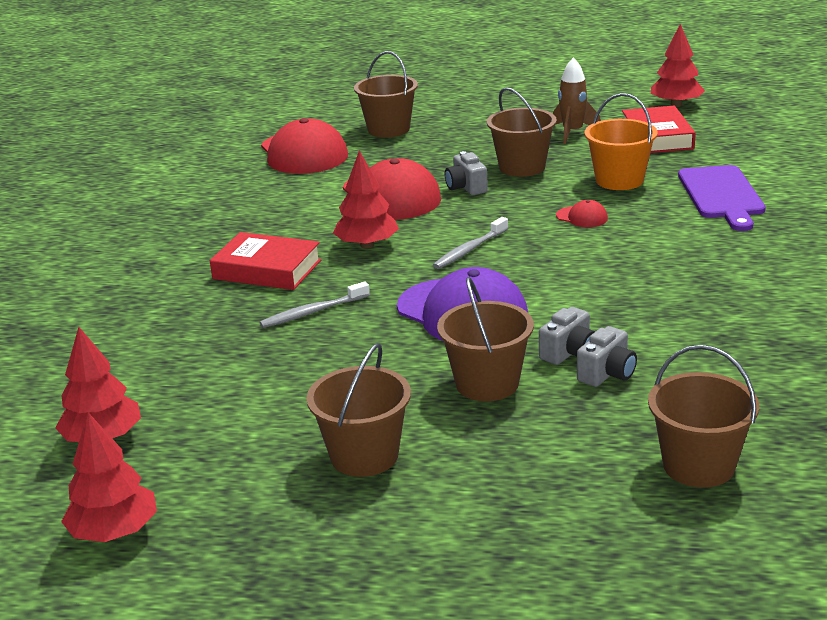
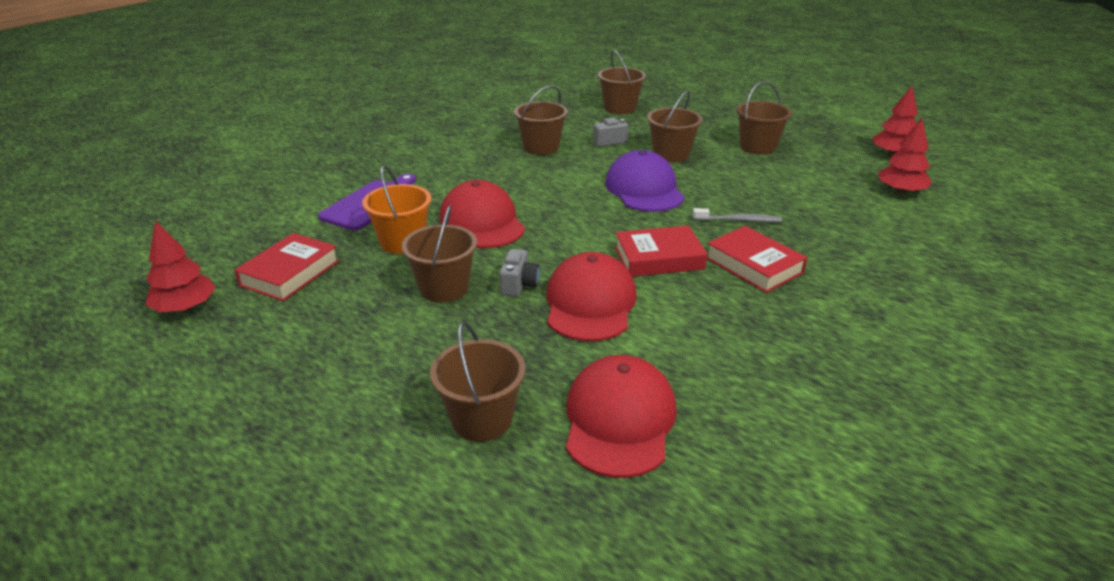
camera: 150 degrees left, 5 degrees up
red tree [333,150,399,248] -> red book [615,225,707,277]
grey toothbrush [433,217,508,269] -> none
grey camera [539,307,595,365] -> none
brown rocket [553,57,601,144] -> none
red cap [556,200,608,227] -> red cap [439,180,525,248], size x2.35
none -> brown bucket [514,85,568,155]

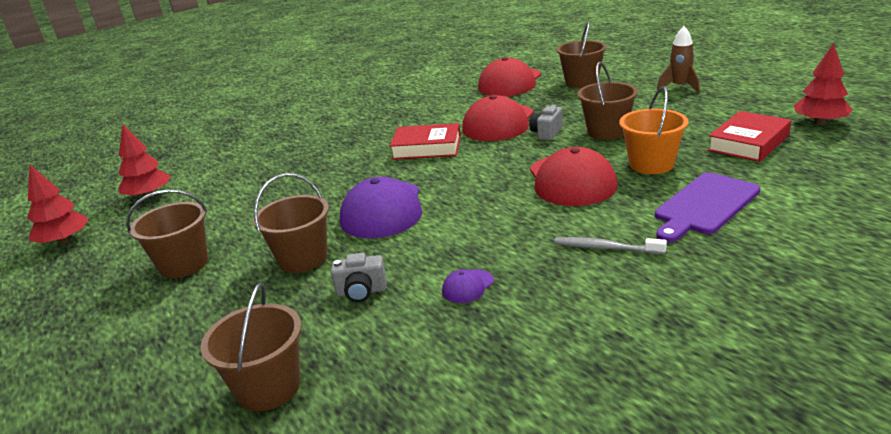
camera: 160 degrees left, 5 degrees down
brown bucket [514,85,568,155] -> purple cap [442,269,494,303]
grey toothbrush [693,208,782,222] -> grey toothbrush moved to [554,237,667,255]
red book [707,226,807,293] -> none
none -> brown rocket [657,26,700,93]

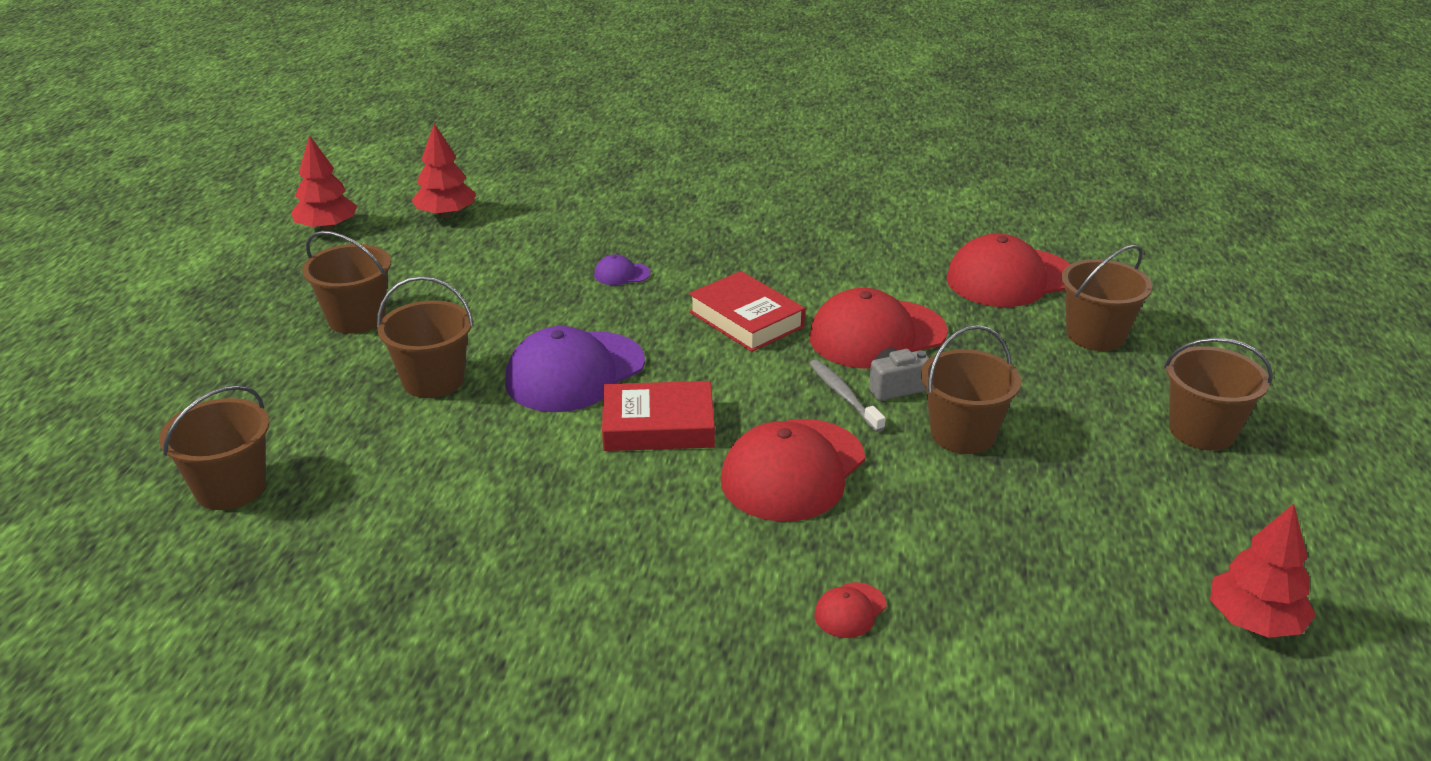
camera: 40 degrees right, 5 degrees up
grey camera [331,253,387,302] -> none
purple cap [442,269,494,303] -> purple cap moved to [594,254,651,285]
grey toothbrush [554,237,667,255] -> grey toothbrush moved to [809,360,886,432]
orange bucket [619,86,689,174] -> none
purple cutting board [655,172,760,242] -> red cap [815,582,886,638]
brown rocket [657,26,700,93] -> brown bucket [1164,338,1273,451]
red book [708,111,791,162] -> red book moved to [602,381,715,451]

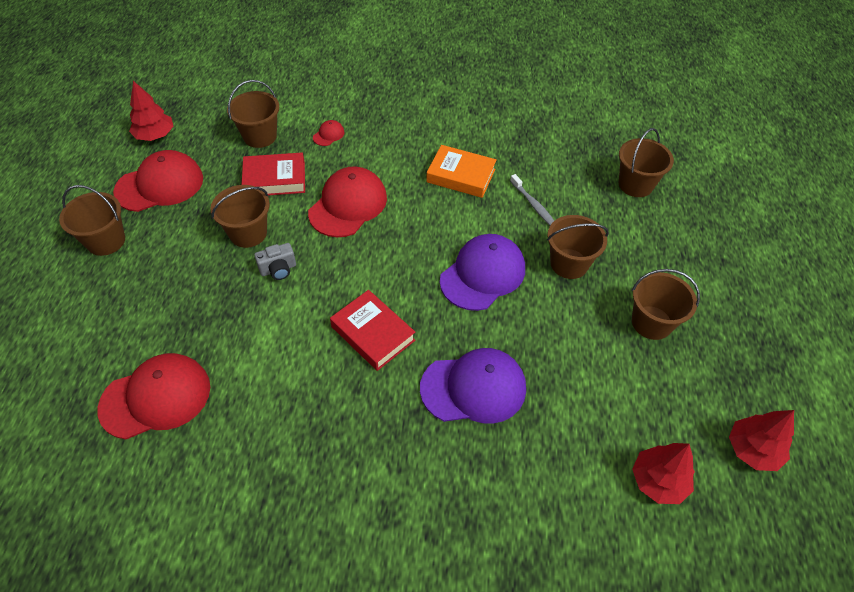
camera: 175 degrees right, 20 degrees up
purple cap [594,254,651,285] -> purple cap [420,348,526,424], size x2.35
red book [602,381,715,451] -> red book moved to [242,153,305,195]
red cap [809,288,948,368] -> red cap moved to [113,150,203,212]
grey toothbrush [809,360,886,432] -> grey toothbrush moved to [510,174,554,225]
brown bucket [1061,245,1152,351] -> brown bucket moved to [227,80,279,148]
none -> orange book [426,145,497,198]

